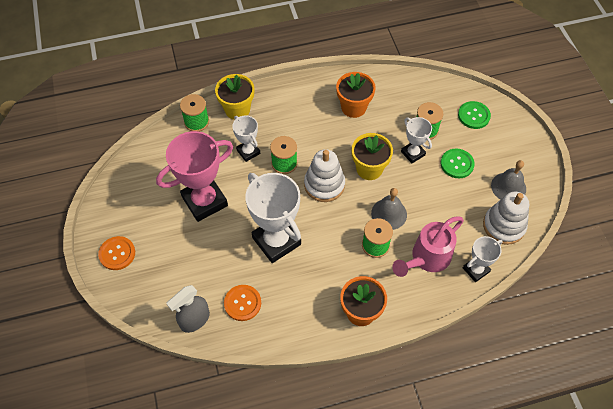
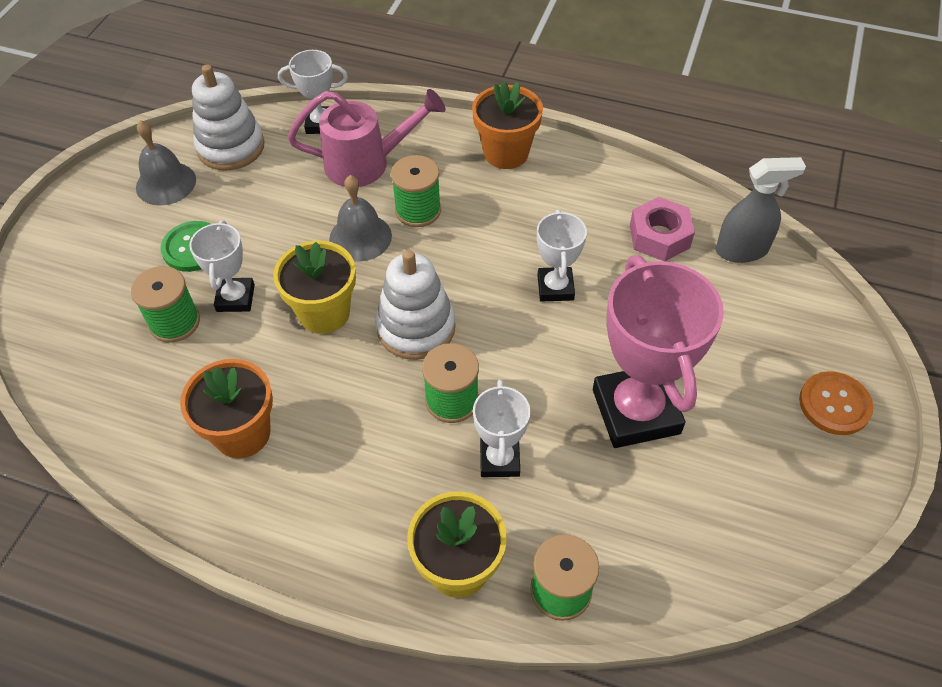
camera: 145 degrees left, 5 degrees down
pink trophy [156,131,233,222] -> pink trophy turned 75 degrees clockwise [593,255,724,448]
orange button [224,285,261,321] -> pink nut [630,197,695,262]
white trophy [245,173,301,263] -> white trophy [537,210,587,302], size x0.53
green button [458,101,491,129] -> none

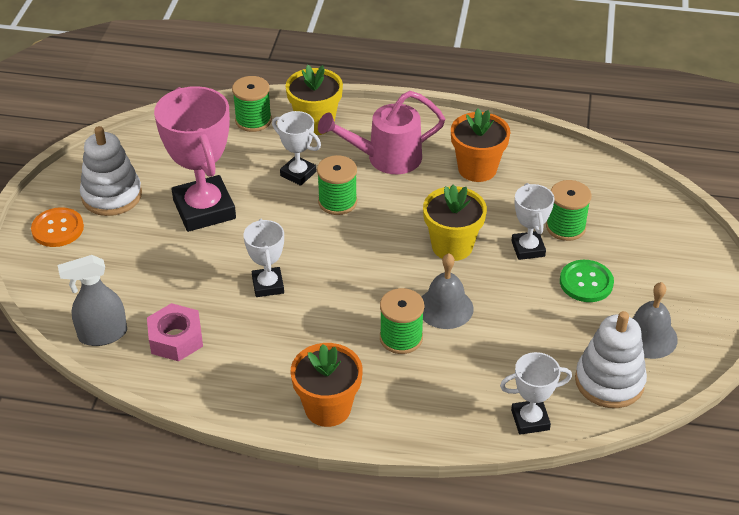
camera: 170 degrees right, 10 degrees down
pink watering can [287,89,445,187] -> pink watering can moved to [318,91,445,174]
white stacking toy [375,250,456,360] -> white stacking toy moved to [80,126,142,216]
white trophy [473,380,530,477] -> white trophy turned 45 degrees counterclockwise [272,111,321,186]

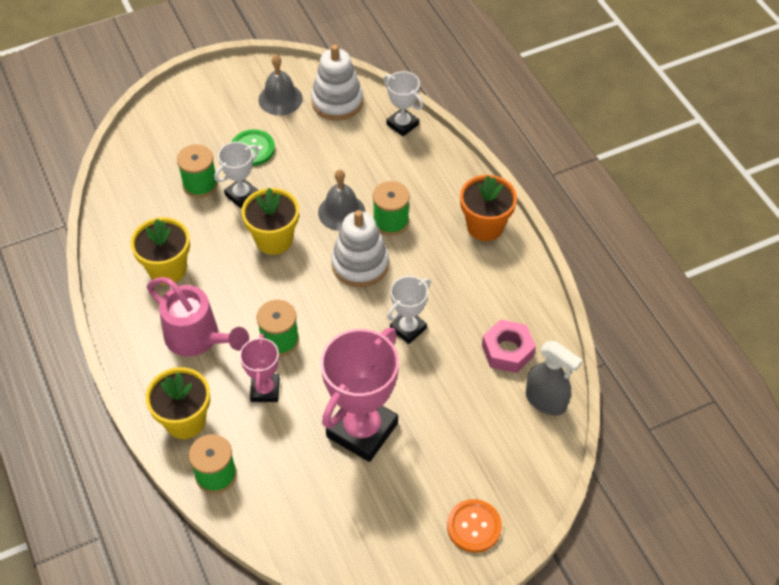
camera: 125 degrees left, 10 degrees up
white stacking toy [80,126,142,216] -> white stacking toy moved to [331,210,389,287]
white trophy [272,111,321,186] -> pink trophy [240,333,280,402]
orange flower pot [451,109,511,182] -> yellow flower pot [131,217,190,285]

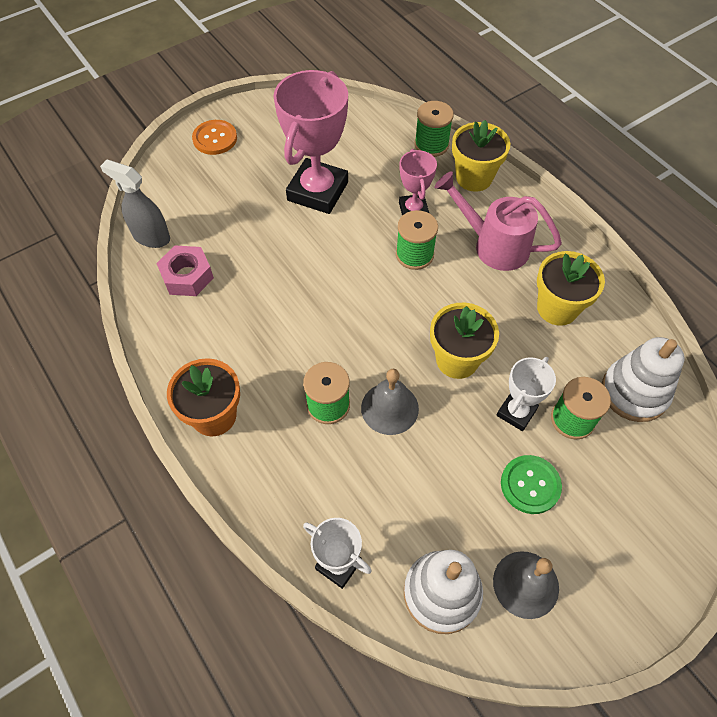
camera: 170 degrees right, 5 degrees up
white stacking toy [331,210,389,287] -> white stacking toy moved to [602,337,684,422]
white trophy [387,276,431,344] -> none

